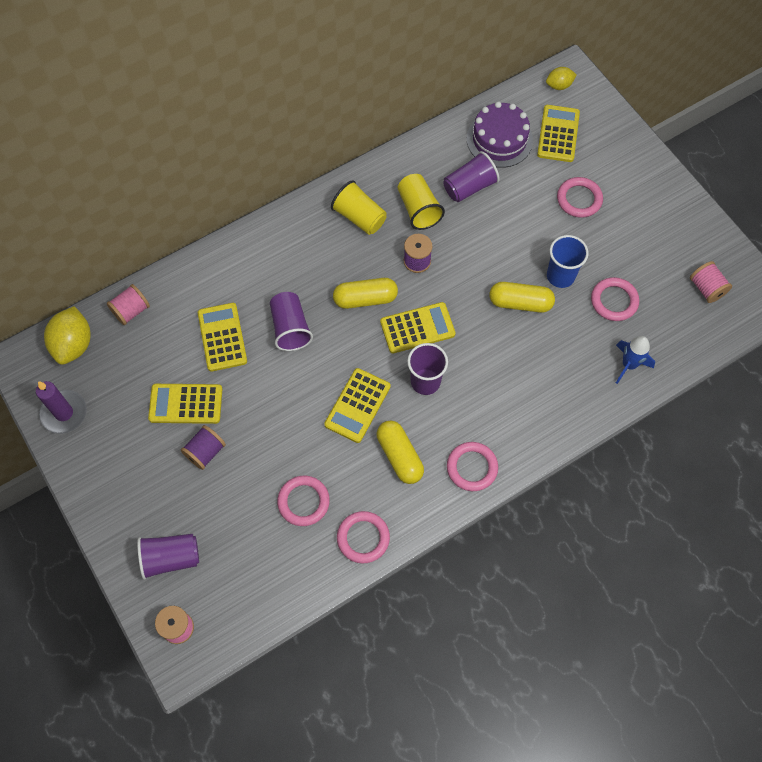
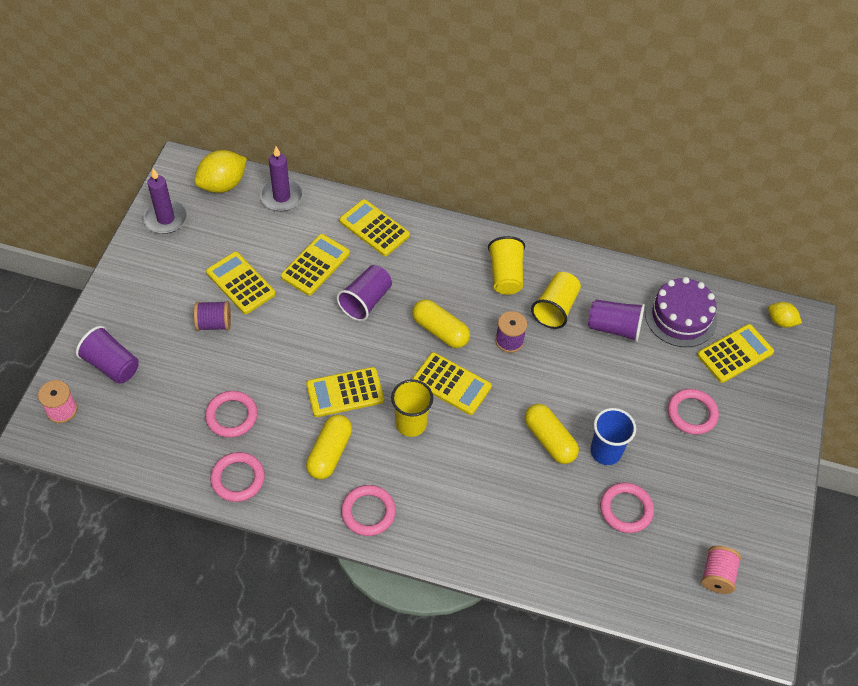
camera: 45 degrees right, 10 degrees down
pink spool [107,284,150,325] -> purple candle [260,146,303,211]
purple cup [407,343,448,395] -> yellow cup [391,379,433,437]
blue rocket [616,336,655,384] -> none
none -> yellow calculator [339,199,410,256]

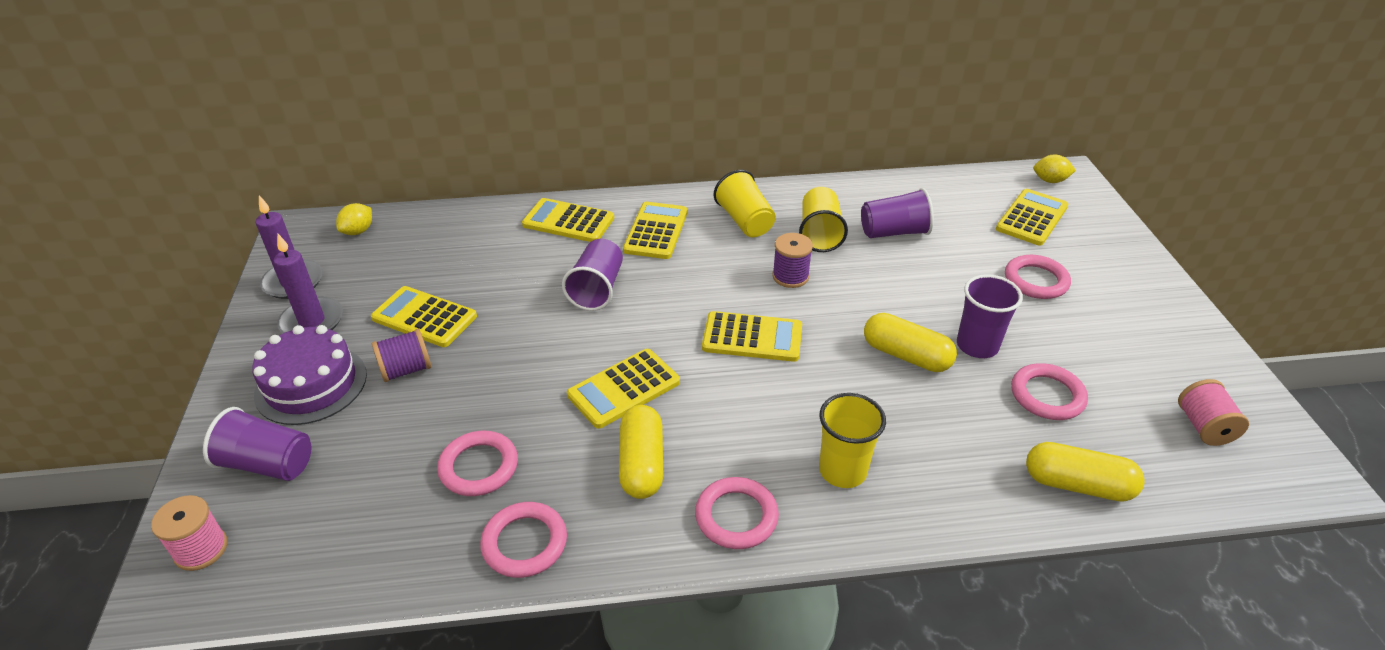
camera: 20 degrees left, 15 degrees down
yellow lemon [194,150,247,193] -> yellow lemon [336,203,372,235], size x0.57
purple candle [260,146,303,211] -> purple candle moved to [274,233,343,333]
yellow calculator [281,234,350,296] -> yellow calculator moved to [623,202,687,259]
yellow cup [391,379,433,437] -> yellow cup moved to [819,393,886,488]
yellow capsule [412,299,470,348] -> yellow capsule moved to [1026,442,1145,502]
blue cup [590,408,636,465] -> purple cup [957,274,1023,358]
purple cake [645,277,717,347] -> purple cake moved to [252,325,367,425]

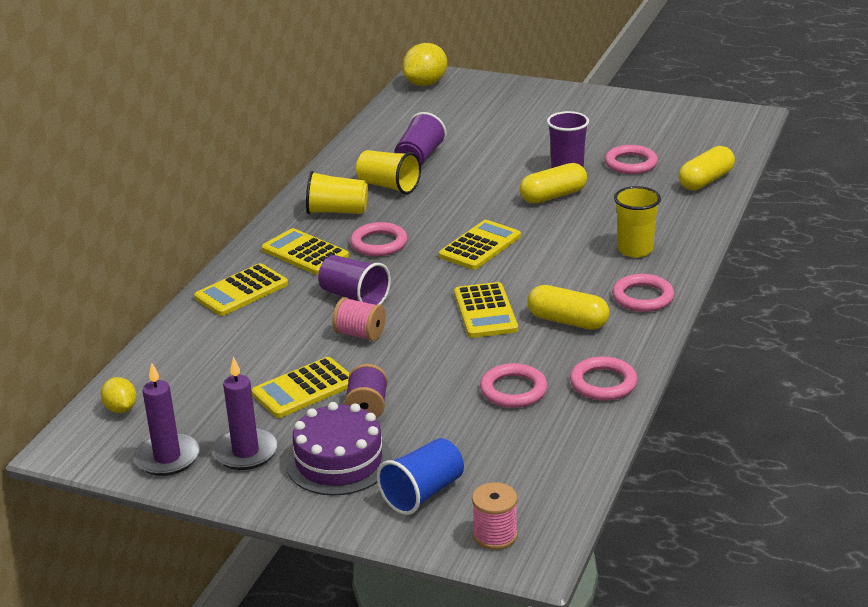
camera: 60 degrees left, 10 degrees down
purple cup [203,407,312,481] -> blue cup [377,438,464,515]
purple spool [772,233,813,288] -> none
yellow calculator [996,189,1068,246] -> none
pink ring [1005,255,1071,299] -> pink ring moved to [350,222,408,256]
yellow lemon [1034,154,1076,183] -> yellow lemon [402,43,447,86], size x1.74
pink spool [1178,379,1249,446] -> pink spool moved to [332,297,386,341]

